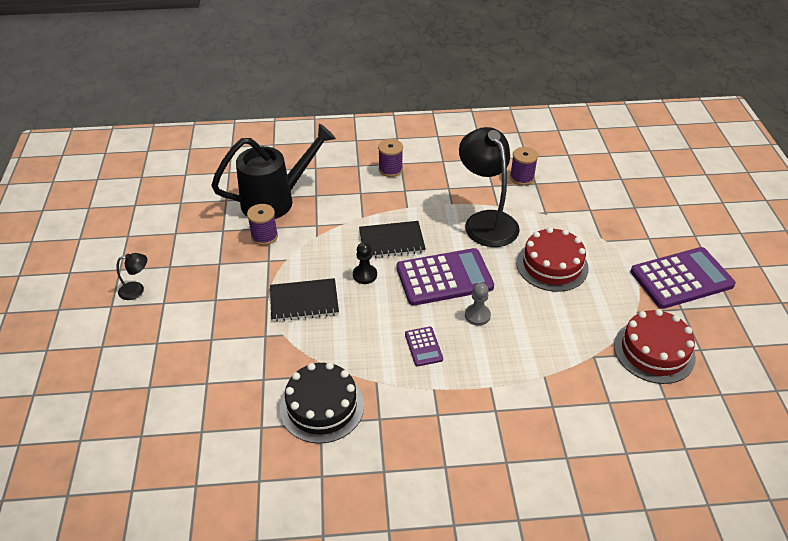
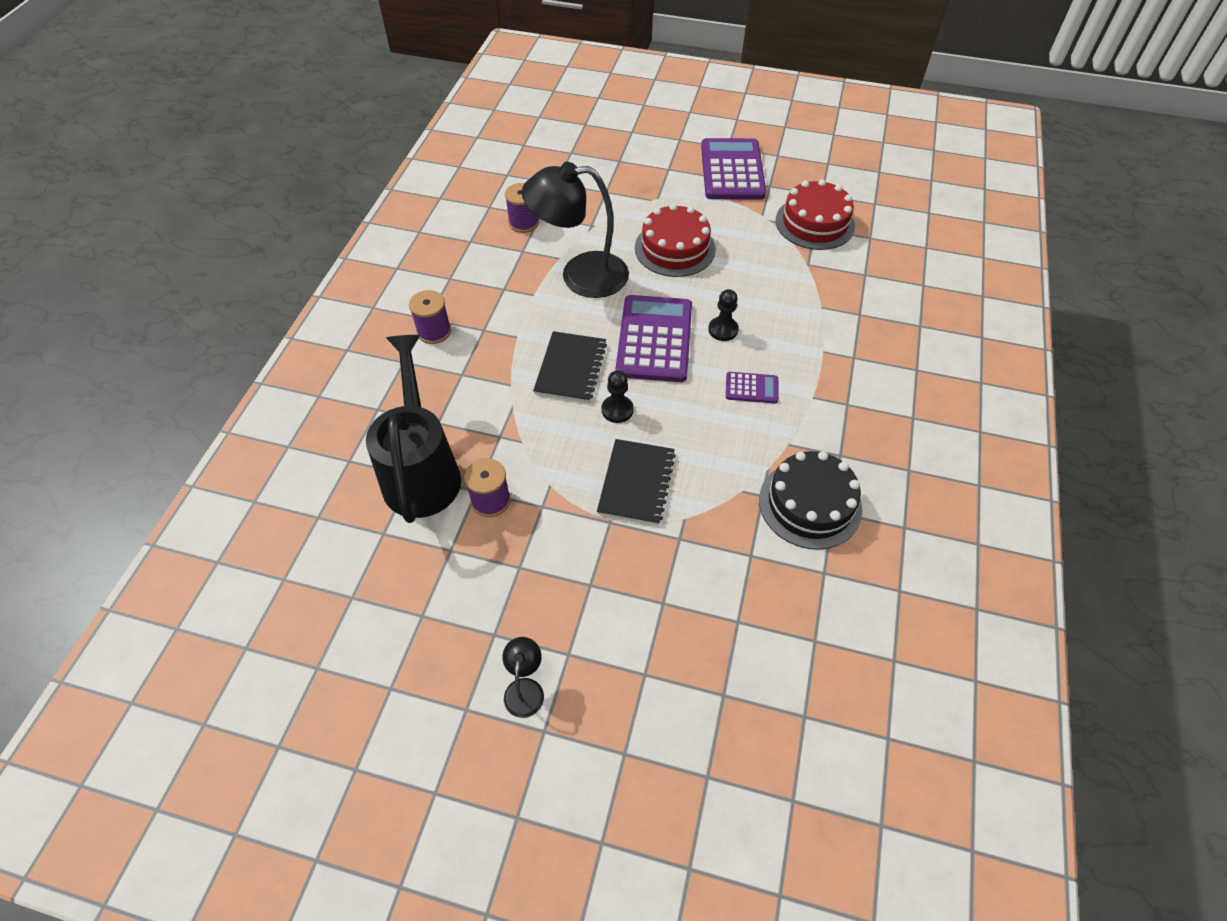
camera: 70 degrees left, 10 degrees up
grey pawn [465,282,491,326] -> black pawn [708,289,739,341]

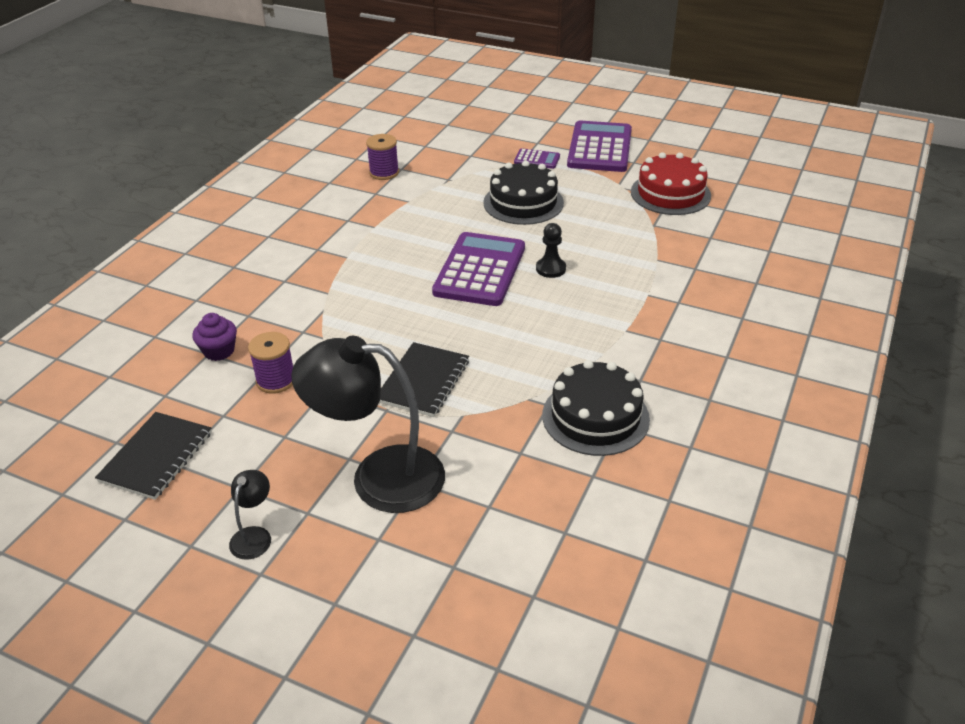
camera: 10 degrees right, 15 degrees down
black watering can [366,335,461,523] -> purple cupcake [192,313,237,361]
purple spool [409,290,451,344] -> none
black lamp [522,162,629,298] -> black lamp moved to [291,336,445,513]
black notebook [533,331,607,402] -> black notebook moved to [95,412,212,500]
black pawn [602,370,634,423] -> none
red cake [635,204,716,277] -> black cake [483,160,564,225]
purple calculator [726,372,779,403] -> purple calculator moved to [514,148,560,169]

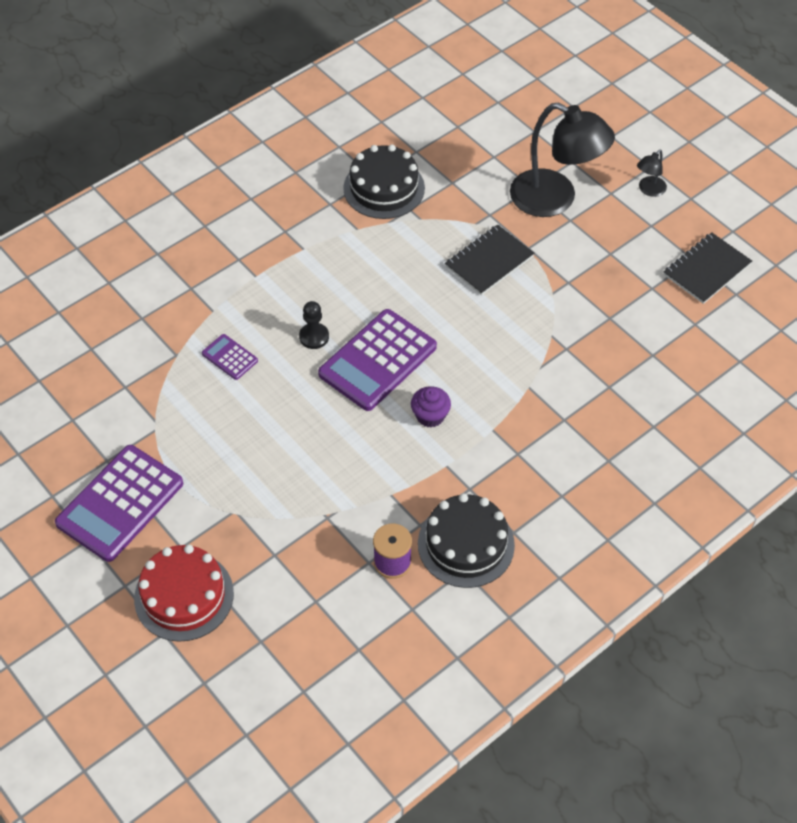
camera: 155 degrees left, 15 degrees up
purple cupcake [192,313,237,361] -> purple cupcake moved to [411,386,451,428]
purple spool [248,332,293,394] -> none
black cake [483,160,564,225] -> black cake moved to [418,493,515,588]
purple calculator [514,148,560,169] -> purple calculator moved to [202,334,258,380]
red cake [631,152,711,215] -> red cake moved to [134,545,234,642]

